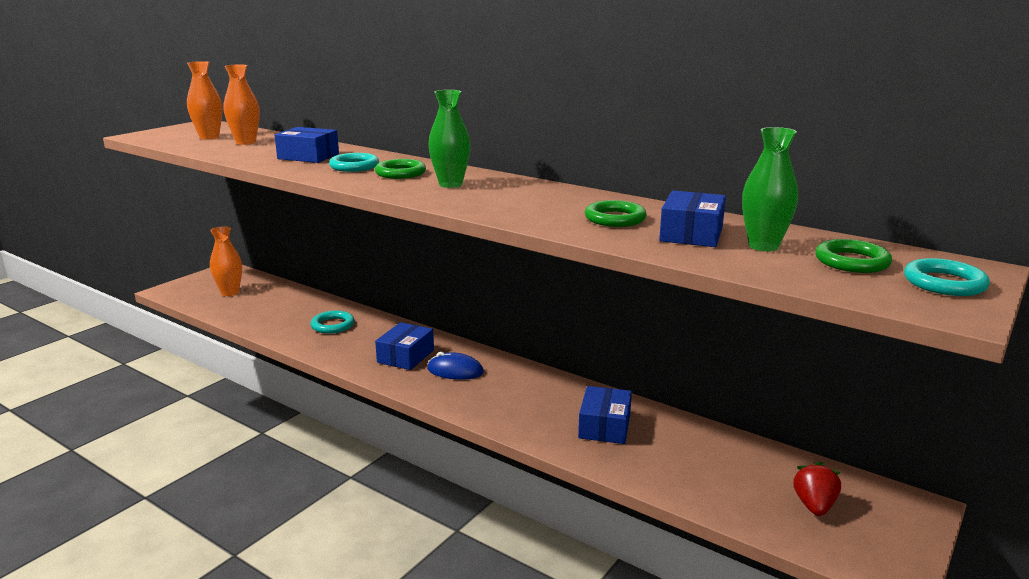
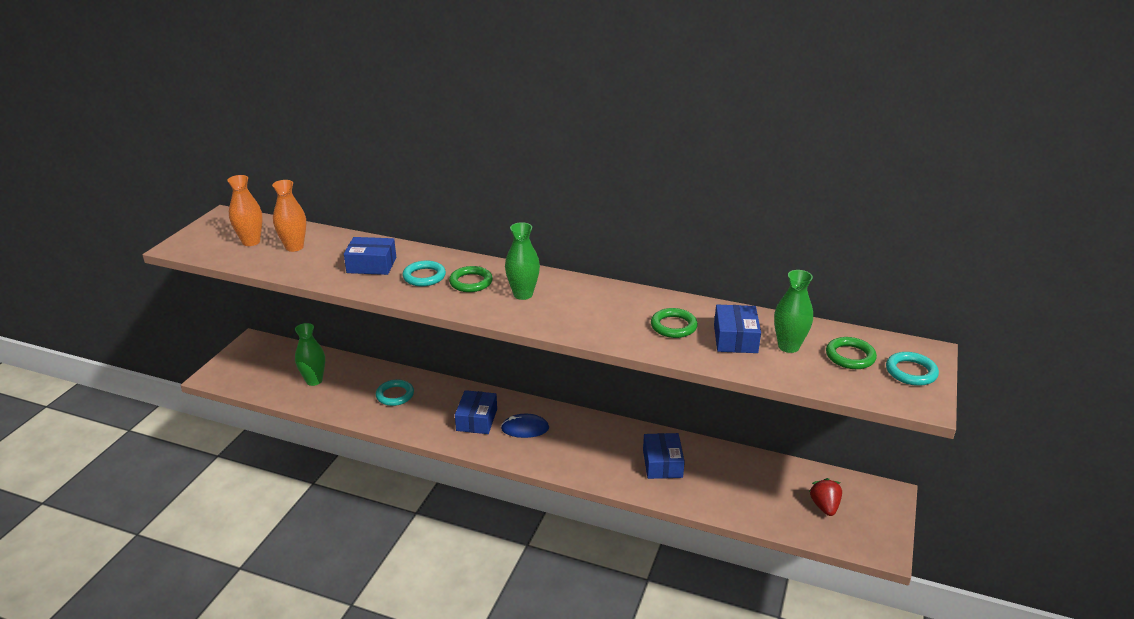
camera: 15 degrees left, 10 degrees up
orange vase [210,226,242,296] -> none
none -> green vase [295,323,325,386]

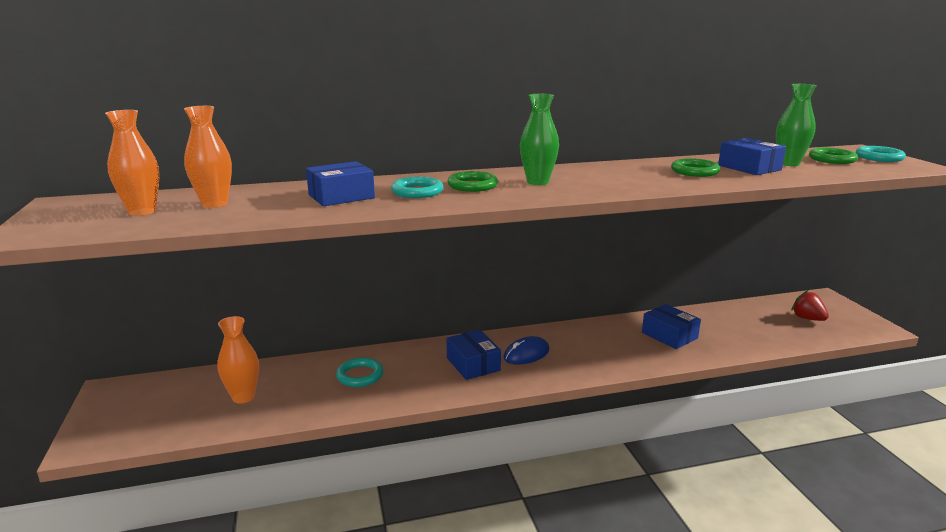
camera: 35 degrees left, 10 degrees down
green vase [295,323,325,386] -> orange vase [217,316,259,403]

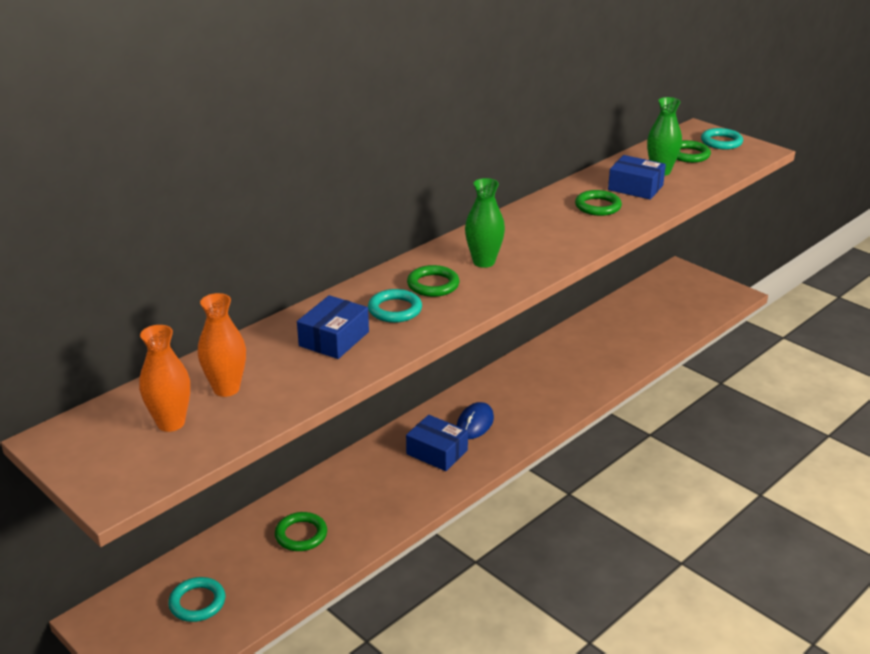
camera: 30 degrees left, 10 degrees up
orange vase [217,316,259,403] -> none
turquoise ring [336,357,384,387] -> turquoise ring moved to [168,577,225,622]
blue box [642,304,701,349] -> none
red strawberry [792,290,829,321] -> none
none -> green ring [275,512,327,551]

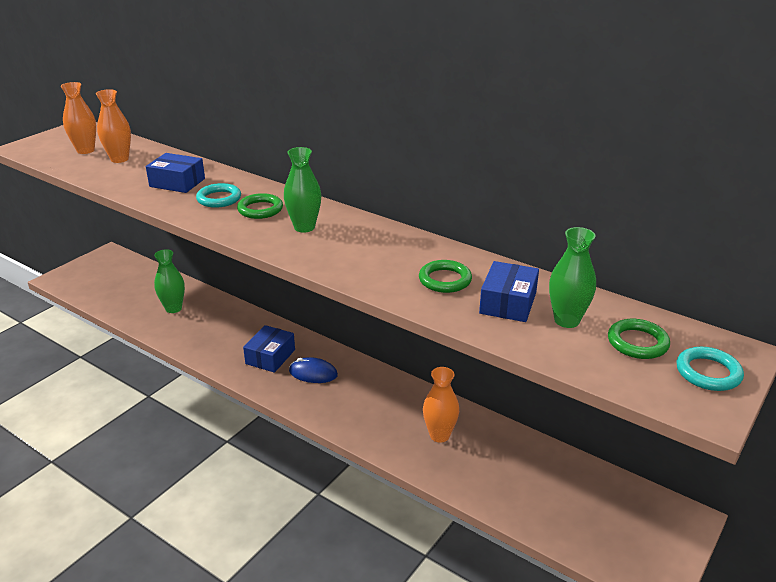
camera: 80 degrees right, 0 degrees up
turquoise ring [168,577,225,622] -> none
green ring [275,512,327,551] -> green vase [154,249,185,313]
none -> orange vase [423,367,459,443]

